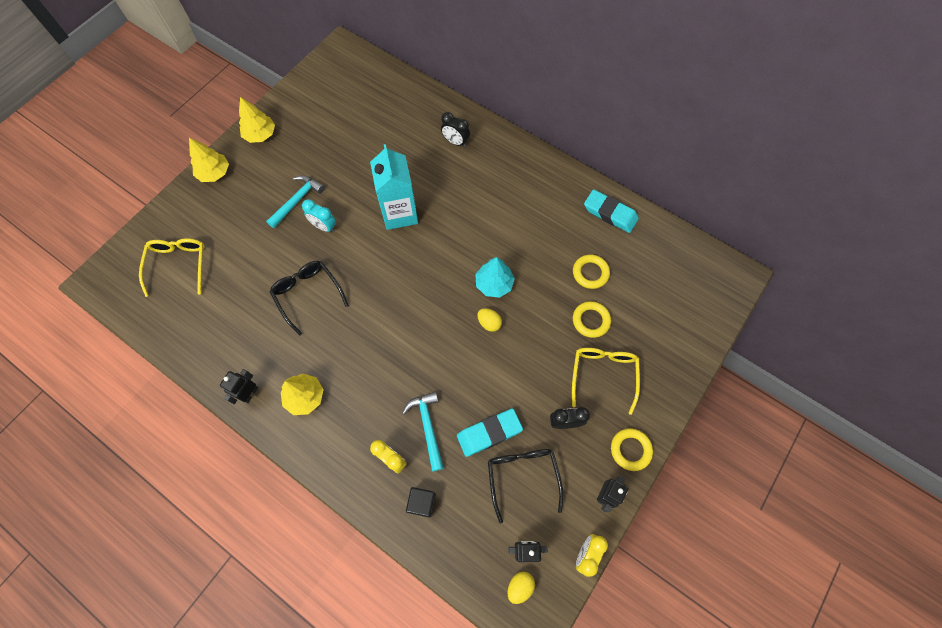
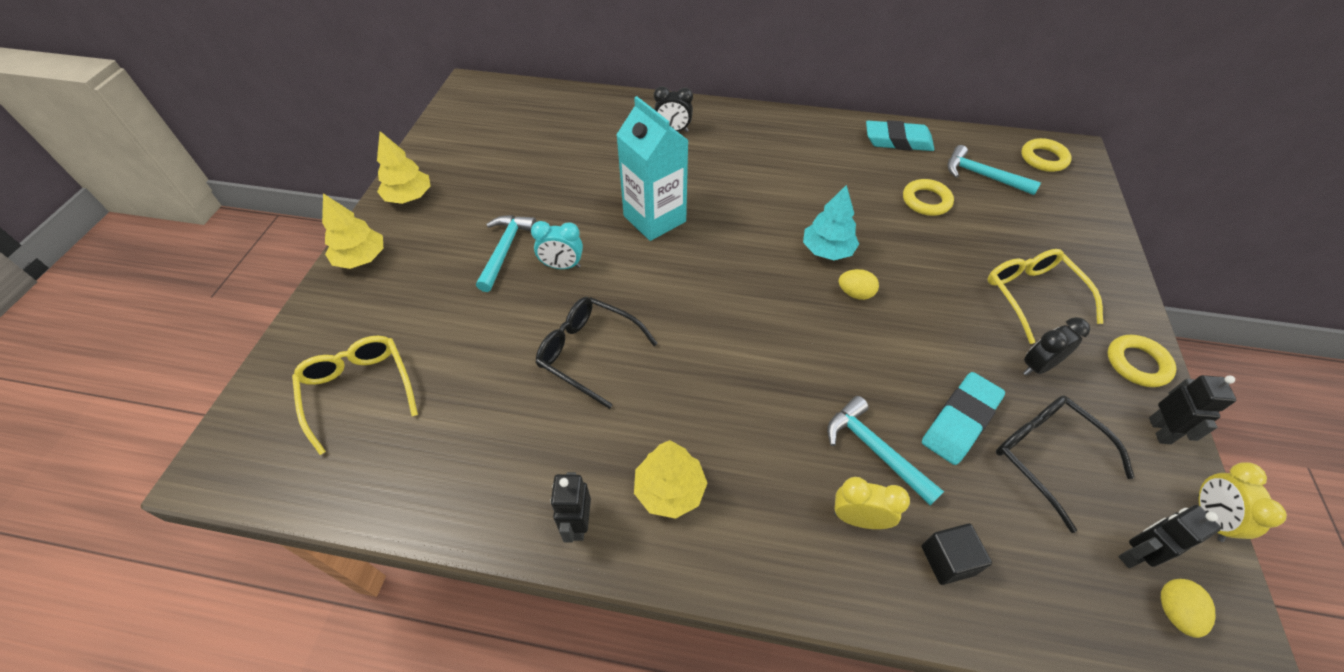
camera: 25 degrees left, 15 degrees down
yellow ring [573,301,611,338] -> yellow ring moved to [1021,138,1072,172]
none -> turquoise hammer [947,145,1041,195]

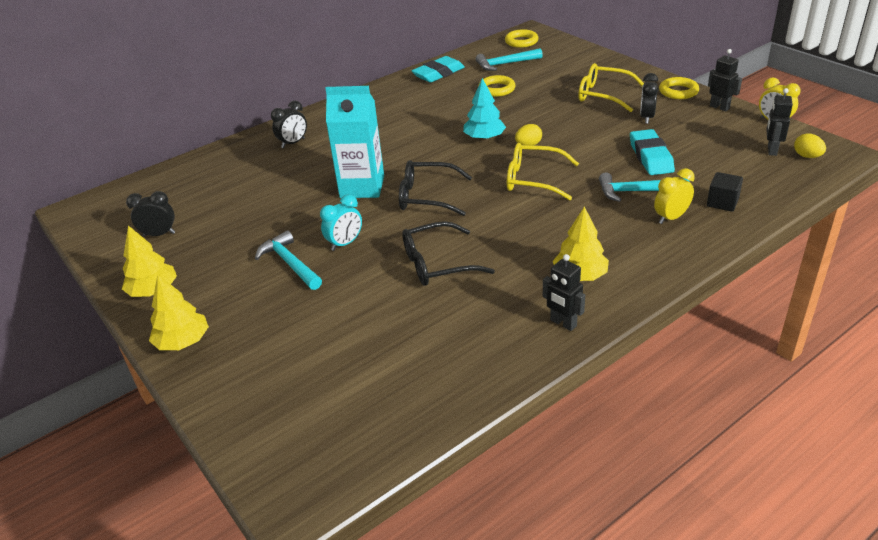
camera: 45 degrees left, 15 degrees down
yellow glasses [292,336,418,455] -> yellow glasses moved to [507,143,579,200]
black glasses [996,395,1135,533] -> black glasses moved to [399,160,472,216]
none -> black clock [126,191,175,237]

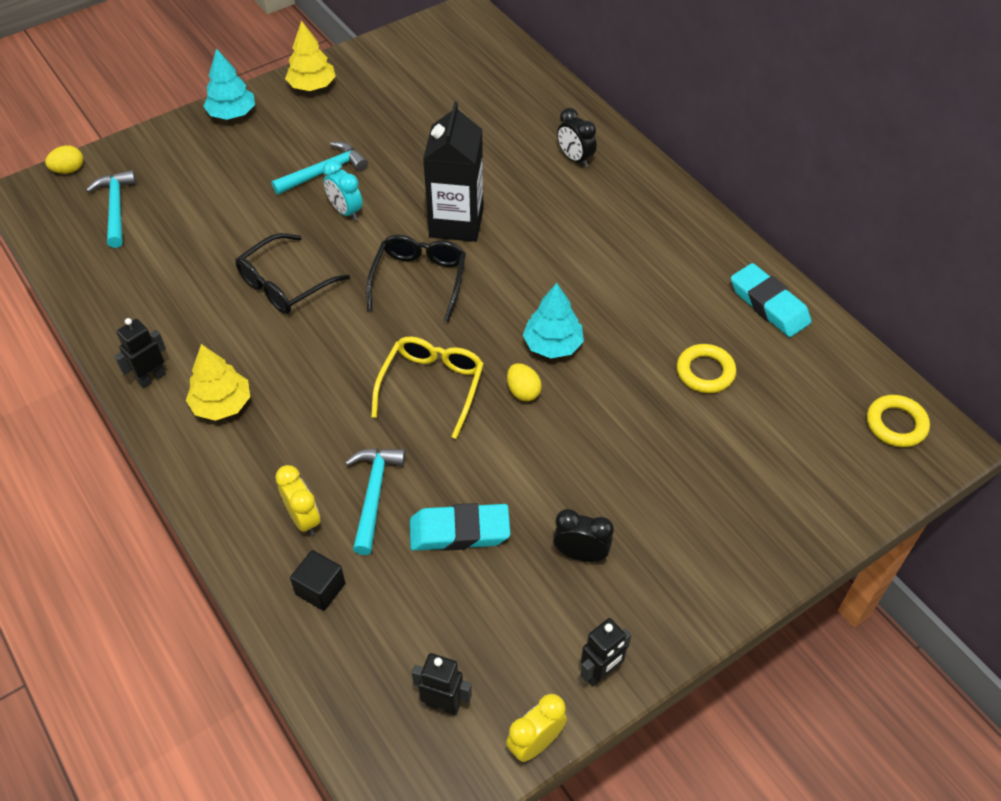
camera: 90 degrees right, 15 degrees up
black clock [126,191,175,237] -> none
yellow tree [149,274,209,350] -> turquoise tree [203,48,255,120]
turquoise carton [325,86,384,198] -> black carton [423,101,483,242]
black glasses [402,221,495,286] -> black glasses turned 120 degrees counterclockwise [235,233,350,314]
turquoise hammer [476,48,543,71] -> turquoise hammer moved to [86,170,137,248]
yellow glasses [578,63,644,112] -> none
yellow ring [659,77,699,99] -> none
yellow egg [794,133,826,158] -> yellow egg moved to [45,145,83,174]

